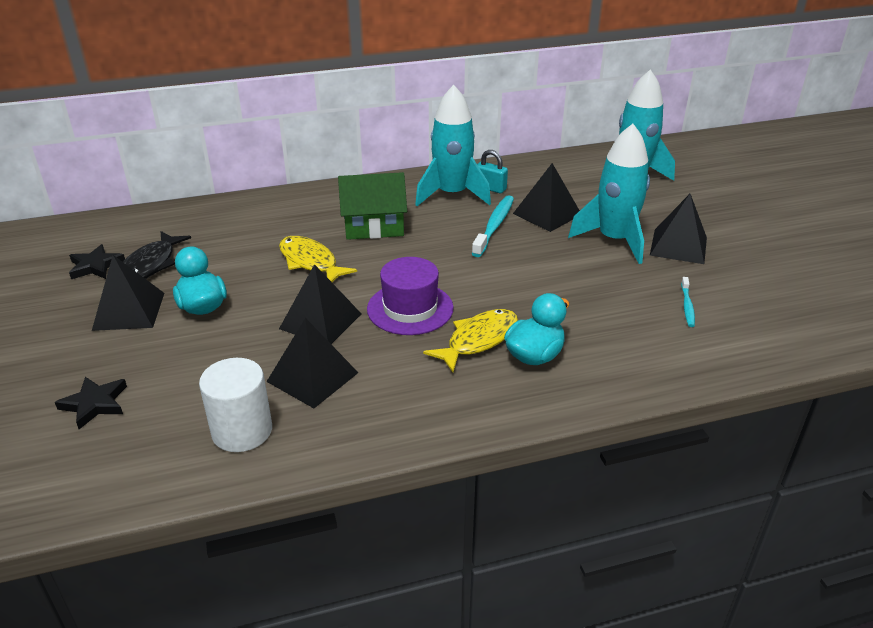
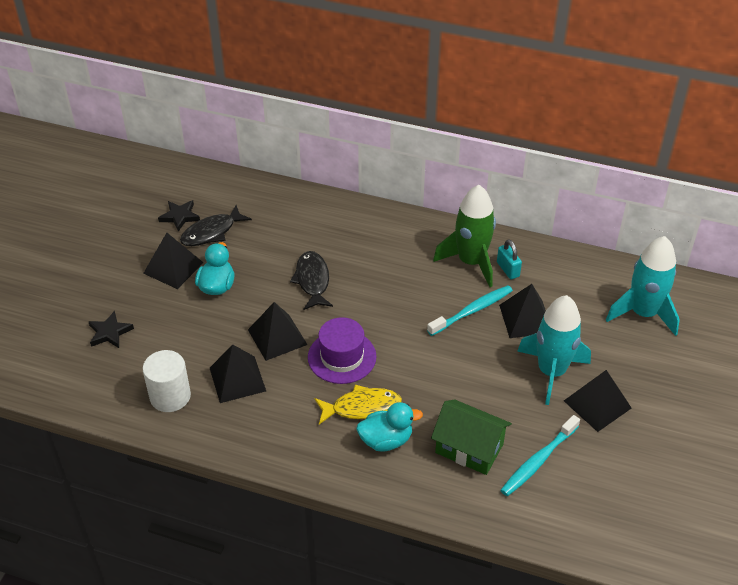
camera: 35 degrees right, 10 degrees up
yellow fish [279,236,357,282] -> black fish [290,251,333,310]
green house [338,172,407,240] -> green house moved to [431,399,512,475]
turquoise rocket [415,85,491,206] -> green rocket [433,185,496,287]
turquoise toothbrush [681,277,695,327] -> turquoise toothbrush [501,415,580,496], size x1.80

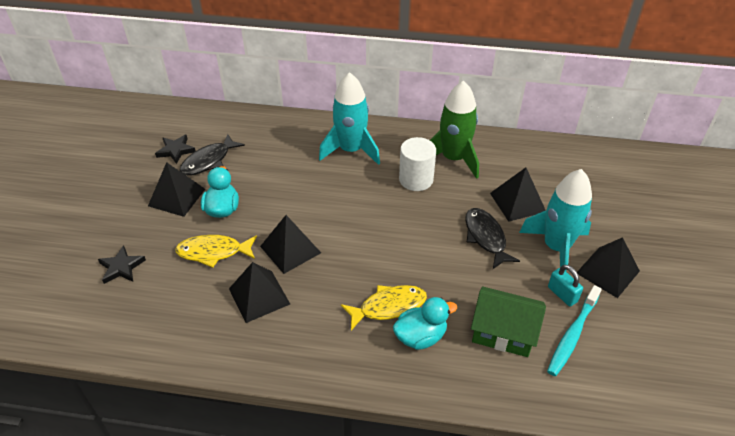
camera: 10 degrees left, 0 degrees up
white cylinder [143,350,191,412] -> white cylinder moved to [399,137,436,191]
black fish [290,251,333,310] -> black fish moved to [465,208,520,269]
purple hat [308,317,377,384] -> none
turquoise toothbrush [427,285,513,336] -> none
turquoise padlock [497,239,522,279] -> turquoise padlock moved to [548,265,583,307]
turquoise rocket [606,236,680,336] -> turquoise rocket moved to [319,72,380,165]
none -> yellow fish [175,235,257,268]

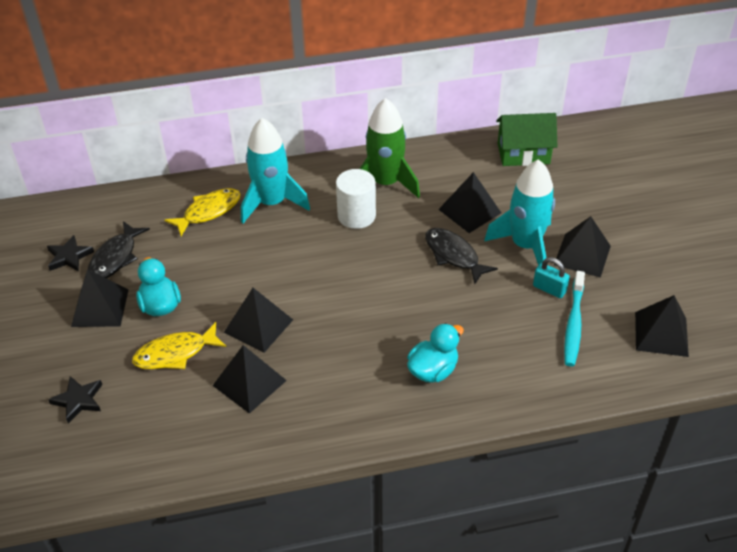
camera: 20 degrees left, 0 degrees up
yellow fish [341,285,427,330] -> yellow fish moved to [164,188,241,236]
green house [471,286,546,357] -> green house moved to [496,113,557,166]
none -> black pyramid [635,295,689,357]

